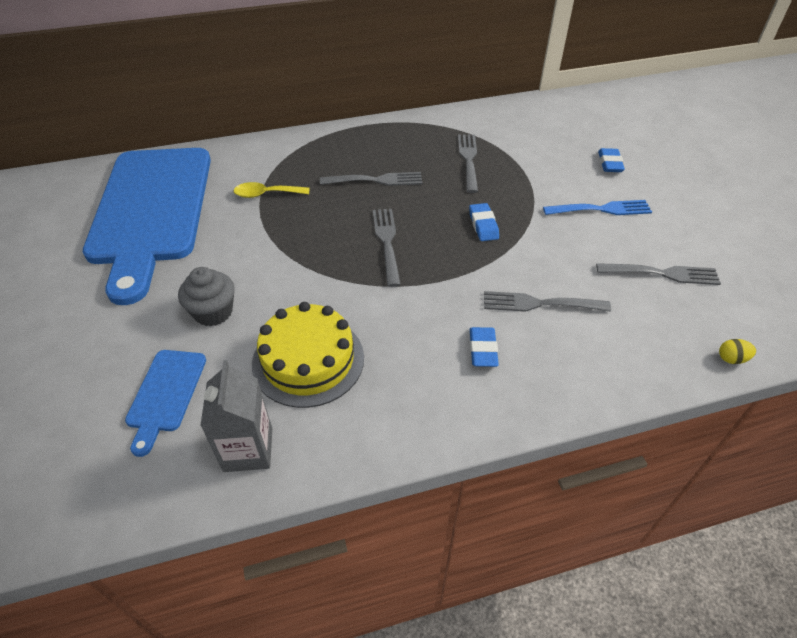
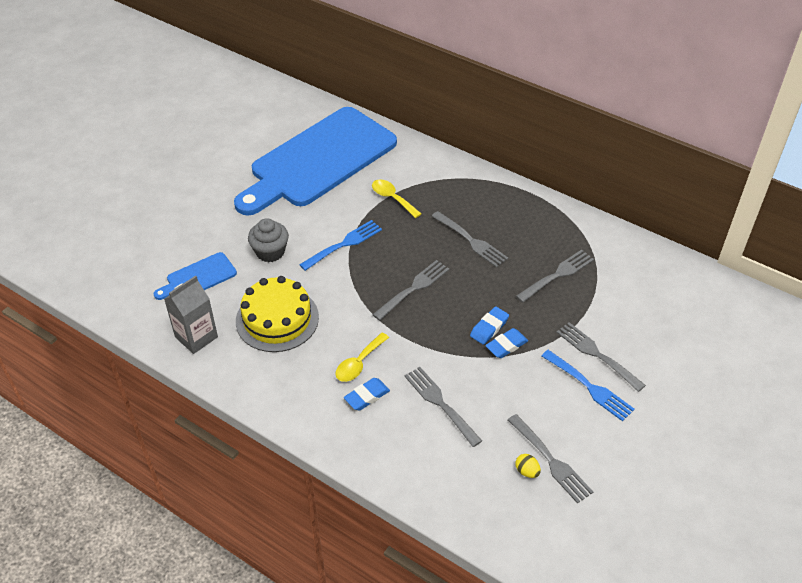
camera: 50 degrees right, 0 degrees up
blue eraser [598,148,625,172] -> blue eraser moved to [485,328,528,358]
yellow egg [719,339,756,364] -> yellow egg moved to [515,454,541,478]
none -> blue fork [299,220,382,271]
none -> yellow spoon [335,333,389,382]
none -> grey fork [556,322,646,392]

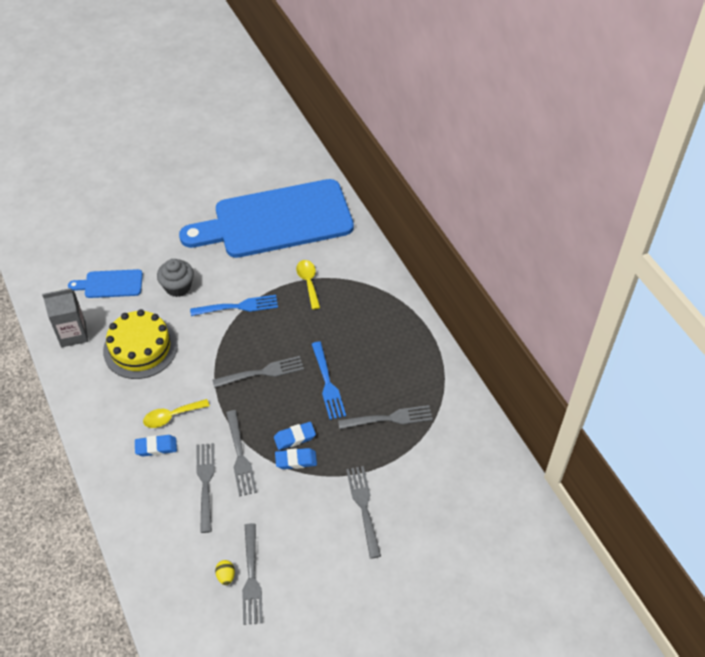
camera: 30 degrees right, 5 degrees up
grey fork [432,211,508,267] -> grey fork moved to [226,410,257,497]
blue fork [542,350,635,421] -> blue fork moved to [312,342,346,420]

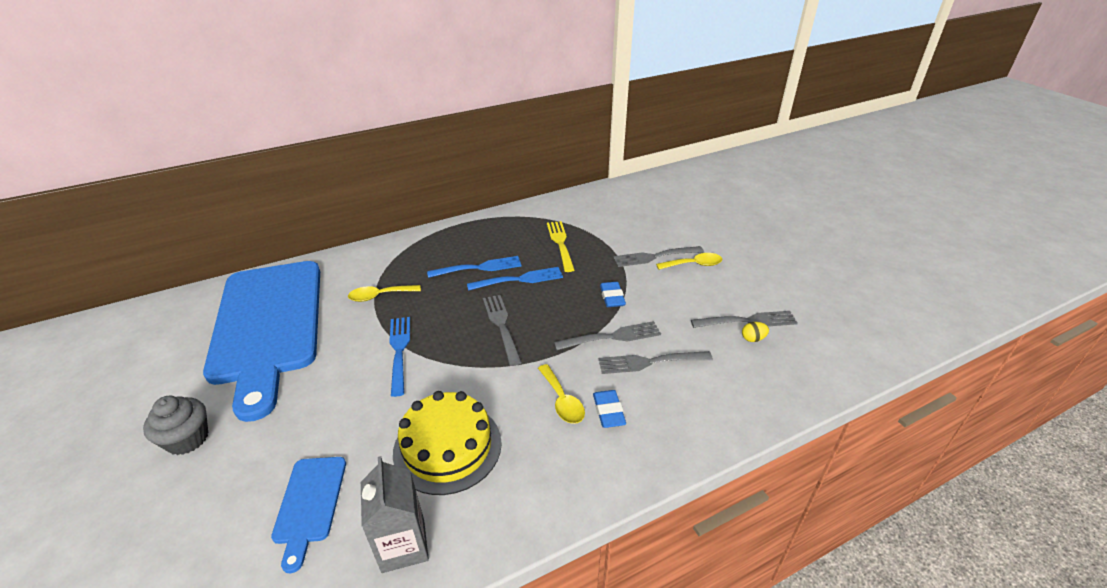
camera: 90 degrees left, 15 degrees down
grey cupcake [157,259,194,297] -> grey cupcake moved to [143,396,208,455]
blue eraser [274,422,316,450] -> none
grey fork [338,405,433,429] -> yellow fork [547,221,575,272]
none -> blue fork [427,256,522,278]
none -> yellow spoon [656,253,722,270]

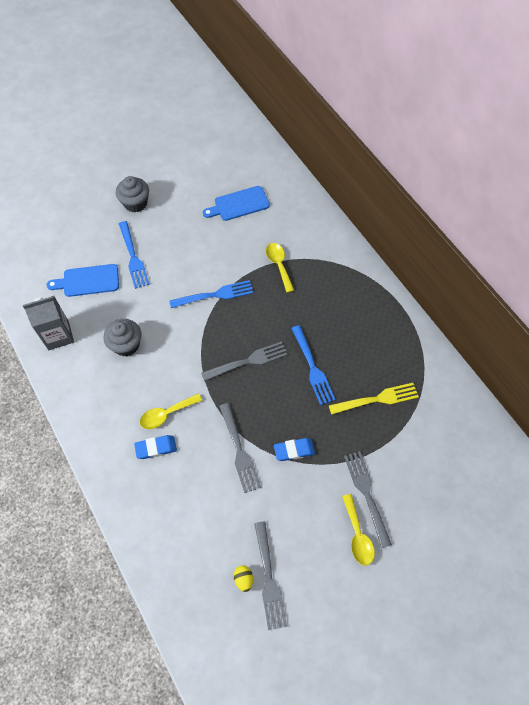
camera: 85 degrees right, 25 degrees up
blue cutting board [203,261,320,422] -> blue cutting board [203,186,270,221], size x0.41
yellow cake [393,391,502,495] -> grey cupcake [104,319,141,357]
blue fork [427,256,522,278] -> blue fork moved to [119,221,150,289]
grey fork [599,351,713,374] -> none

